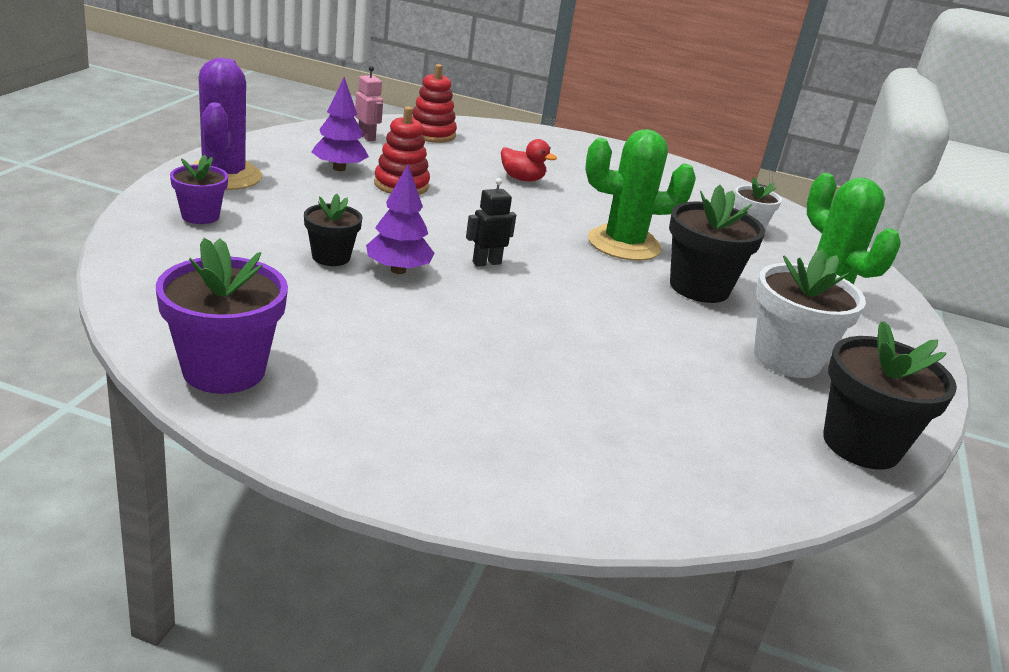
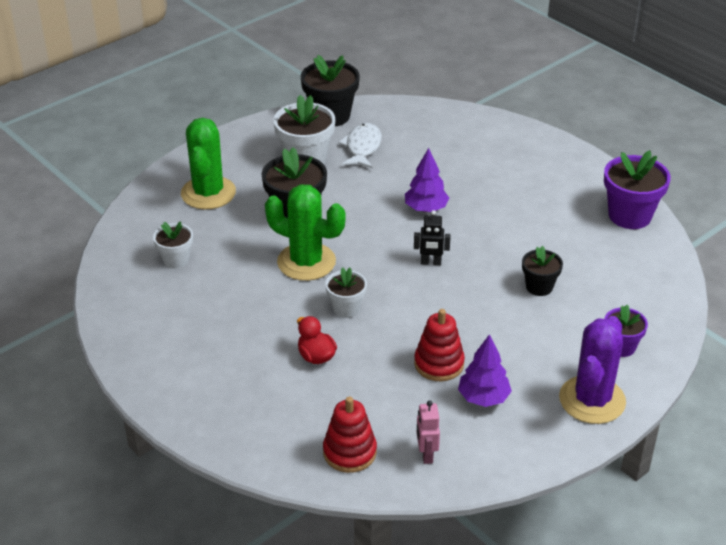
camera: 145 degrees left, 10 degrees up
purple tree [366,165,435,274] -> purple tree moved to [405,148,449,212]
none -> white flower pot [325,267,367,318]
none -> white fish [339,123,382,168]

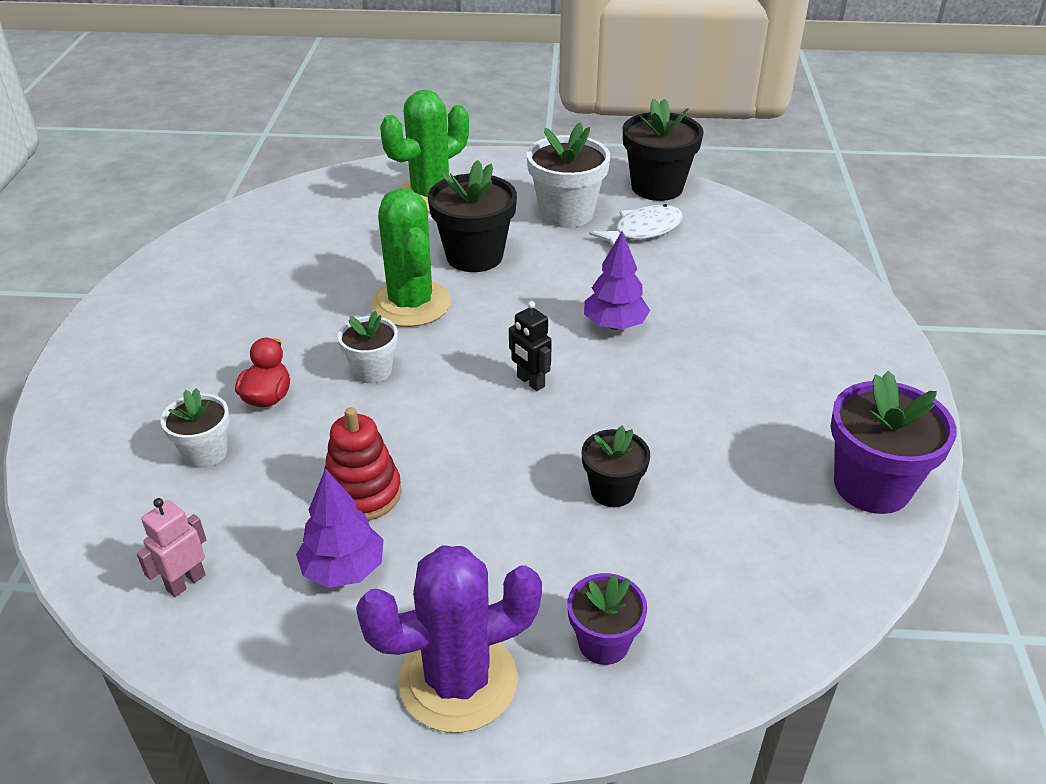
camera: 45 degrees right, 0 degrees up
white flower pot [153,221,193,269] -> white flower pot moved to [161,388,230,468]
red stacking toy [323,397,377,473] -> none

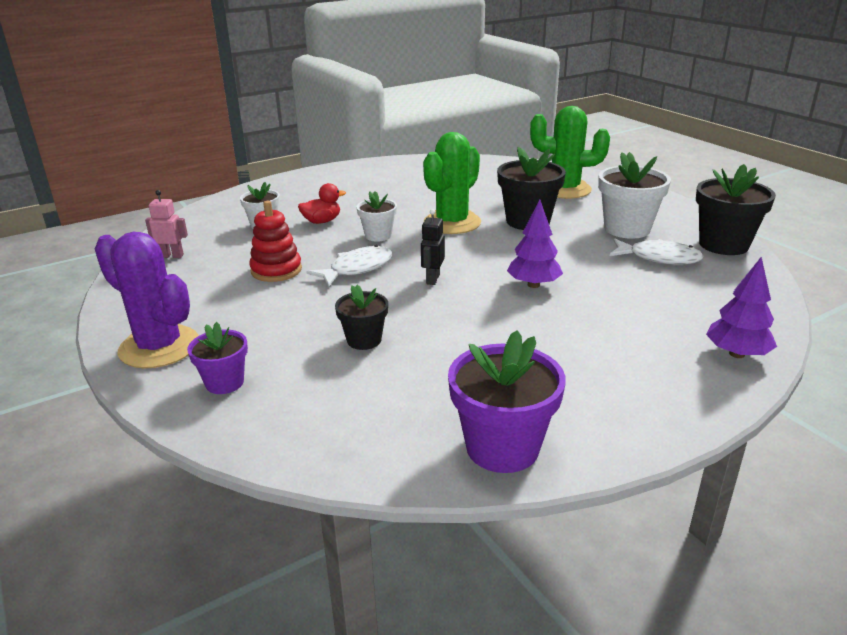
camera: 55 degrees right, 10 degrees down
purple tree [296,469,384,588] -> purple tree moved to [706,257,777,358]
none -> white fish [306,245,392,287]

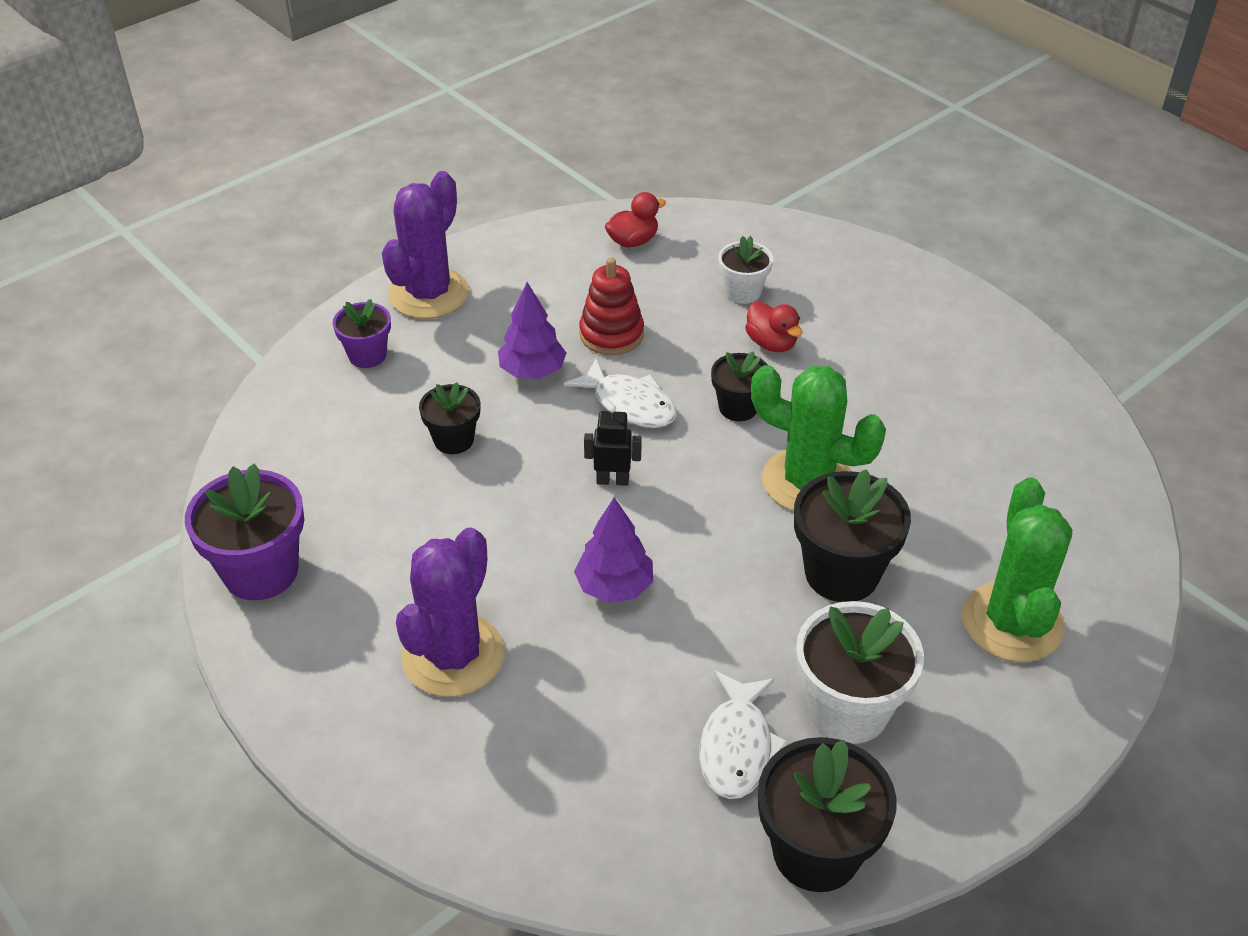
camera: 80 degrees right, 15 degrees up
pink robot [145,190,188,258] -> red duck [605,192,666,248]
white flower pot [356,191,397,242] -> black flower pot [711,351,768,421]
purple tree [706,257,777,358] -> purple tree moved to [498,282,567,379]
none -> purple cactus [396,527,505,697]

